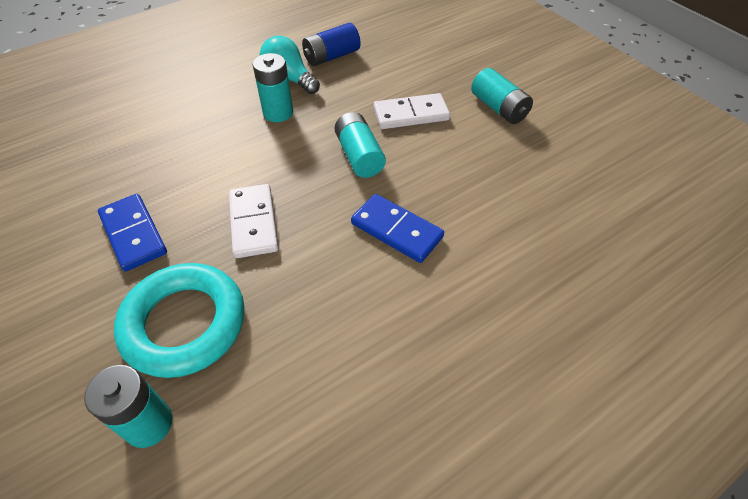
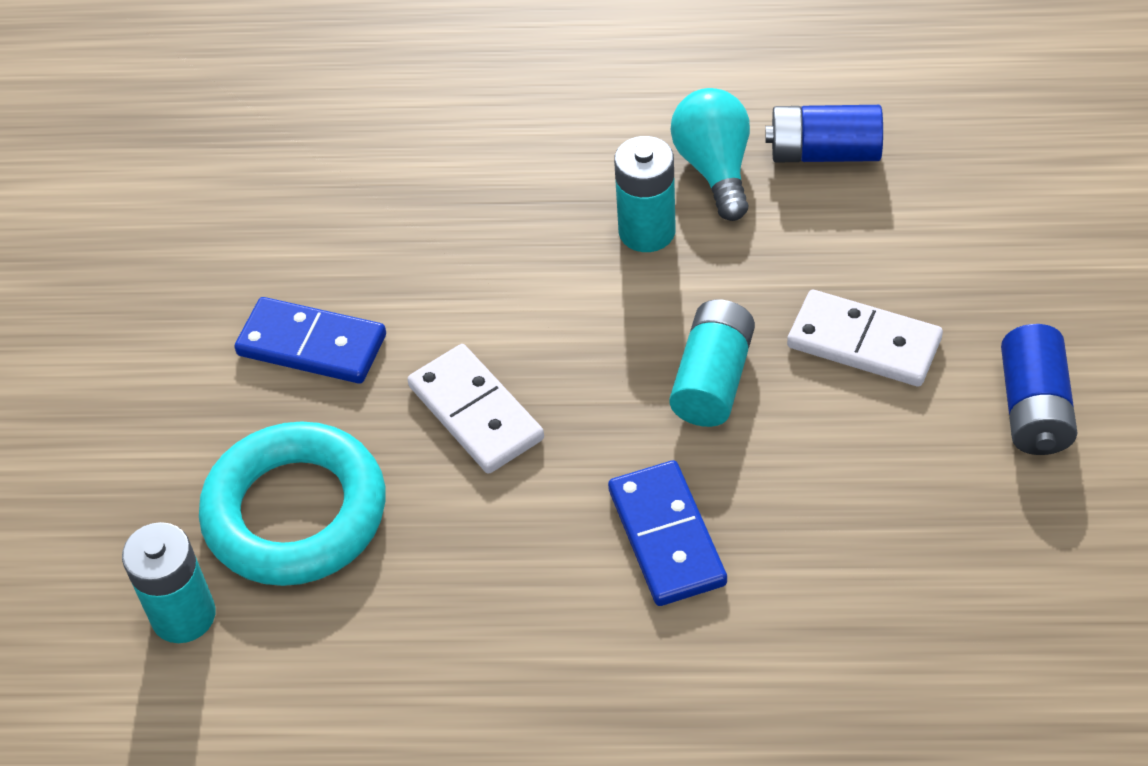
camera: 40 degrees right, 0 degrees up
blue domino [98,194,167,271] -> blue domino turned 75 degrees counterclockwise [234,297,386,384]
white domino [229,184,278,258] -> white domino turned 60 degrees counterclockwise [407,344,544,474]
turquoise battery [471,68,533,124] -> blue battery [1001,324,1077,455]

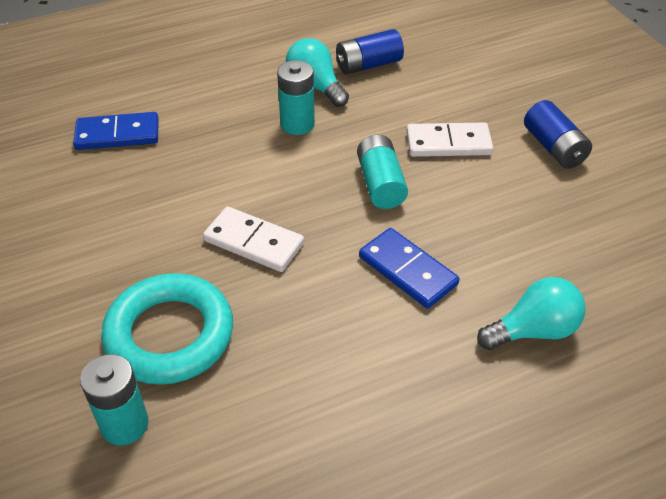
camera: 30 degrees left, 5 degrees down
blue domino [234,297,386,384] -> blue domino moved to [73,112,159,150]
none -> turquoise light bulb [477,277,586,350]

